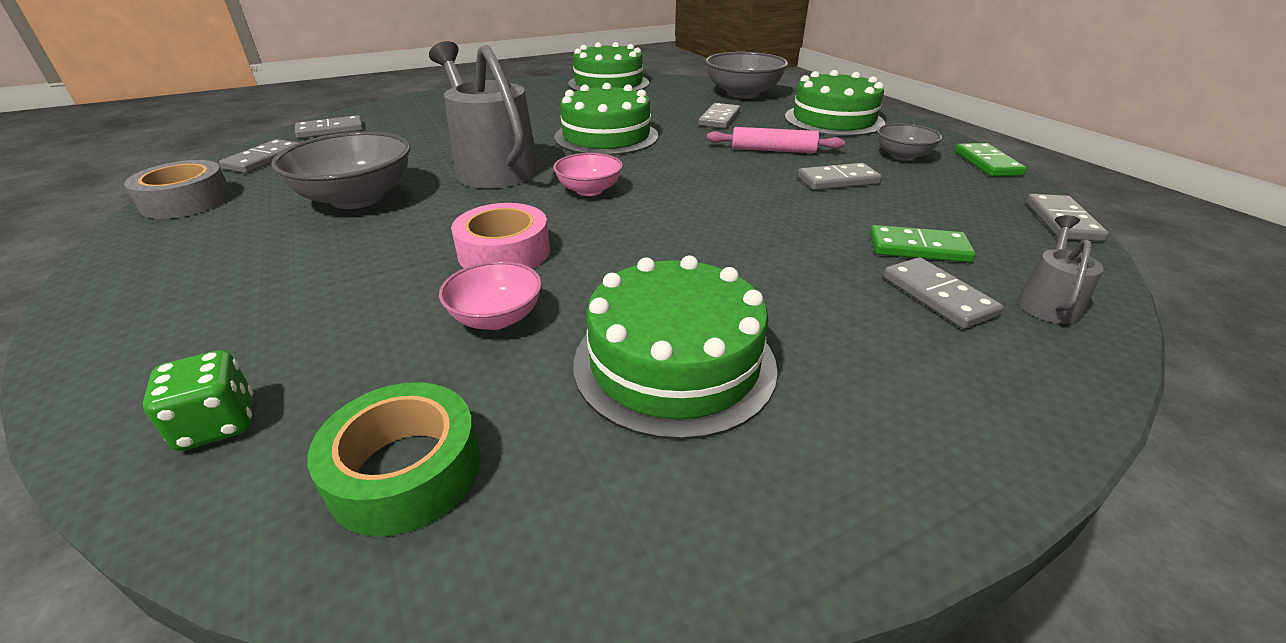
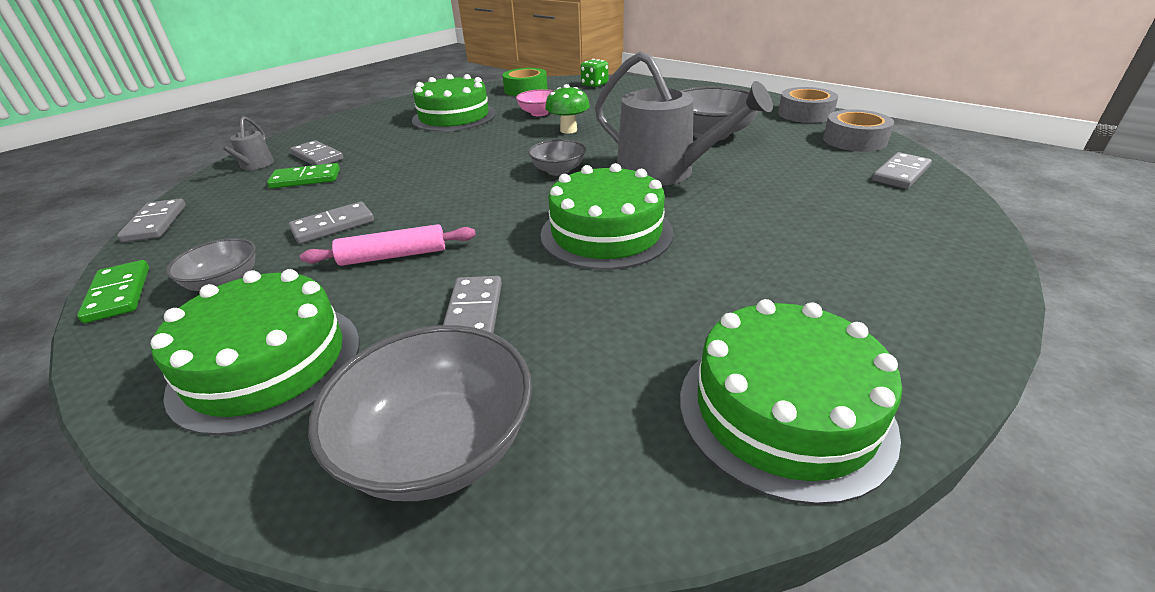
camera: 160 degrees right, 0 degrees up
grey domino [219,139,298,173] -> grey tape [823,109,894,152]
pink tape [451,203,550,269] -> green mushroom [545,84,590,134]
pink bowl [553,153,623,196] -> grey bowl [528,139,586,176]

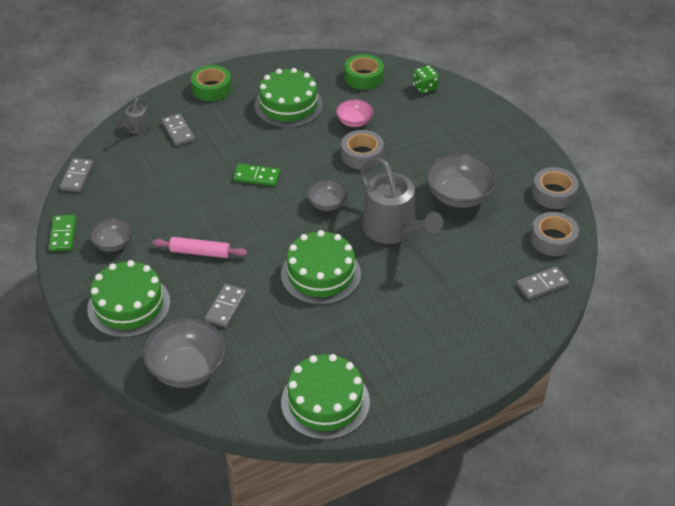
camera: 20 degrees right, 10 degrees up
green domino [267,163,340,189] -> green domino moved to [233,164,280,186]
grey domino [289,202,374,244] -> none
green mushroom [545,84,590,134] -> grey tape [341,130,384,170]
none -> green tape [191,65,232,101]

